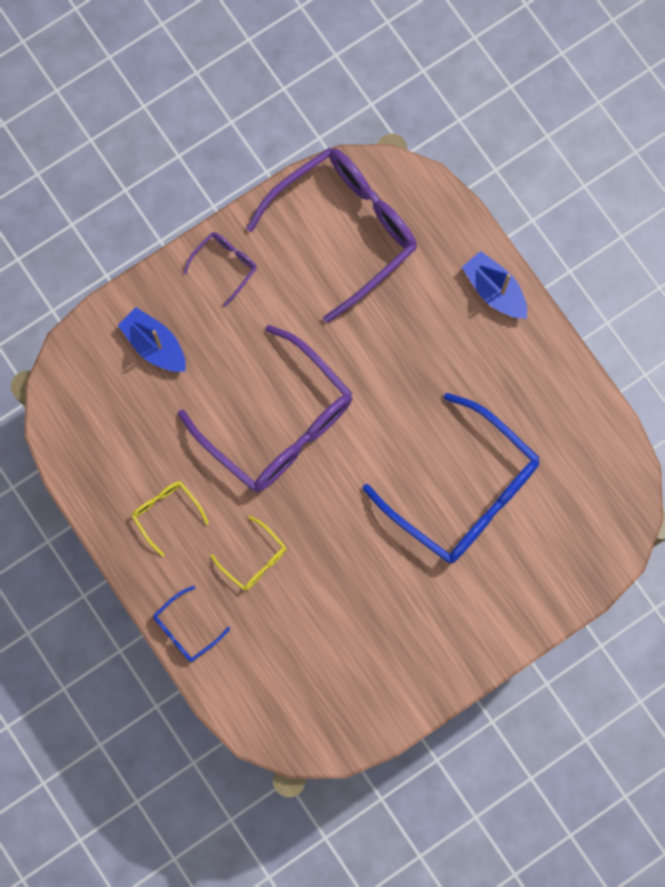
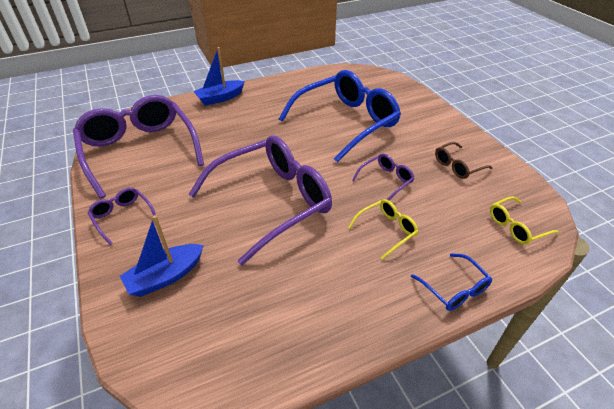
camera: 80 degrees left, 35 degrees down
yellow glasses [132,481,209,557] -> yellow glasses moved to [490,196,559,245]
none -> purple glasses [352,154,414,200]
none -> brown glasses [435,142,493,179]

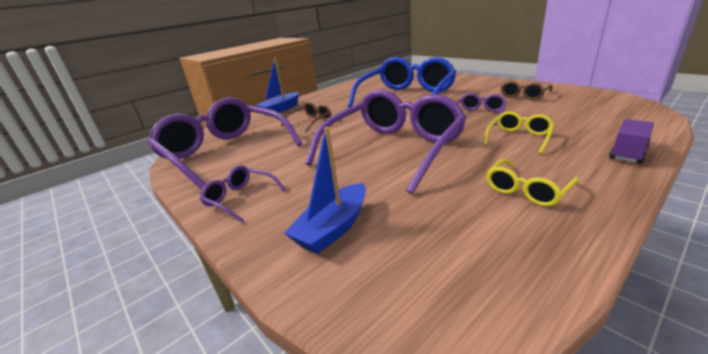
camera: 15 degrees left, 15 degrees down
blue glasses [411,253,492,311] -> purple truck [609,119,654,164]
yellow glasses [490,196,559,245] -> yellow glasses moved to [486,159,579,206]
none -> brown glasses [281,102,331,133]

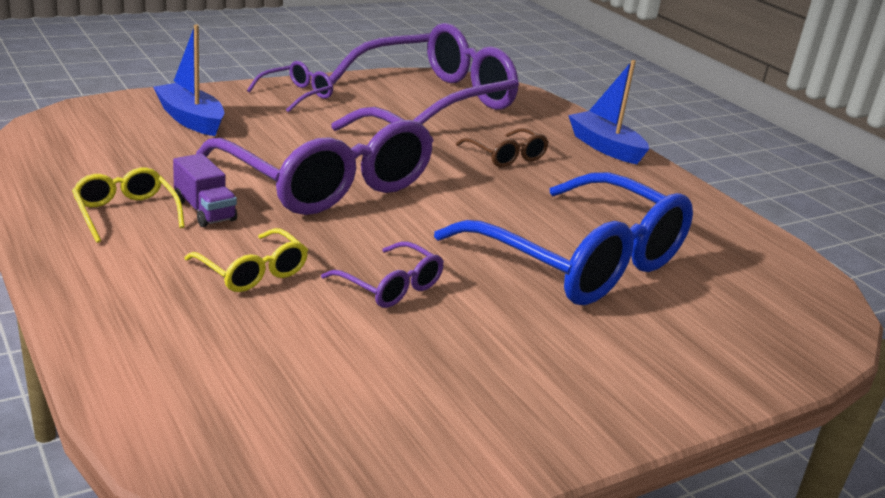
camera: 95 degrees right, 0 degrees up
brown glasses [501,81,553,100] -> none
purple truck [609,119,654,164] -> purple truck moved to [173,154,237,227]

